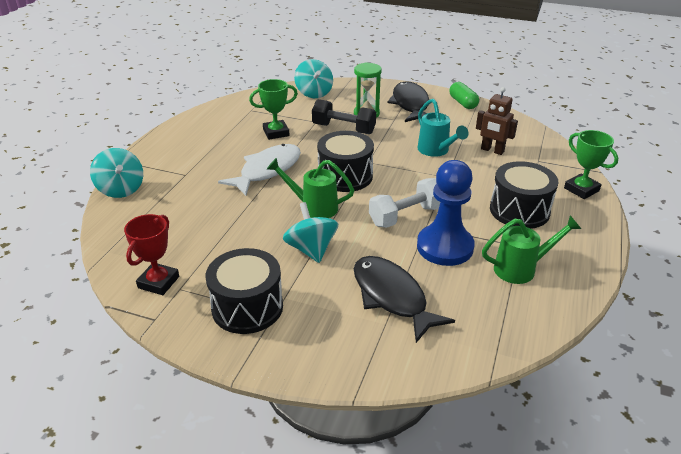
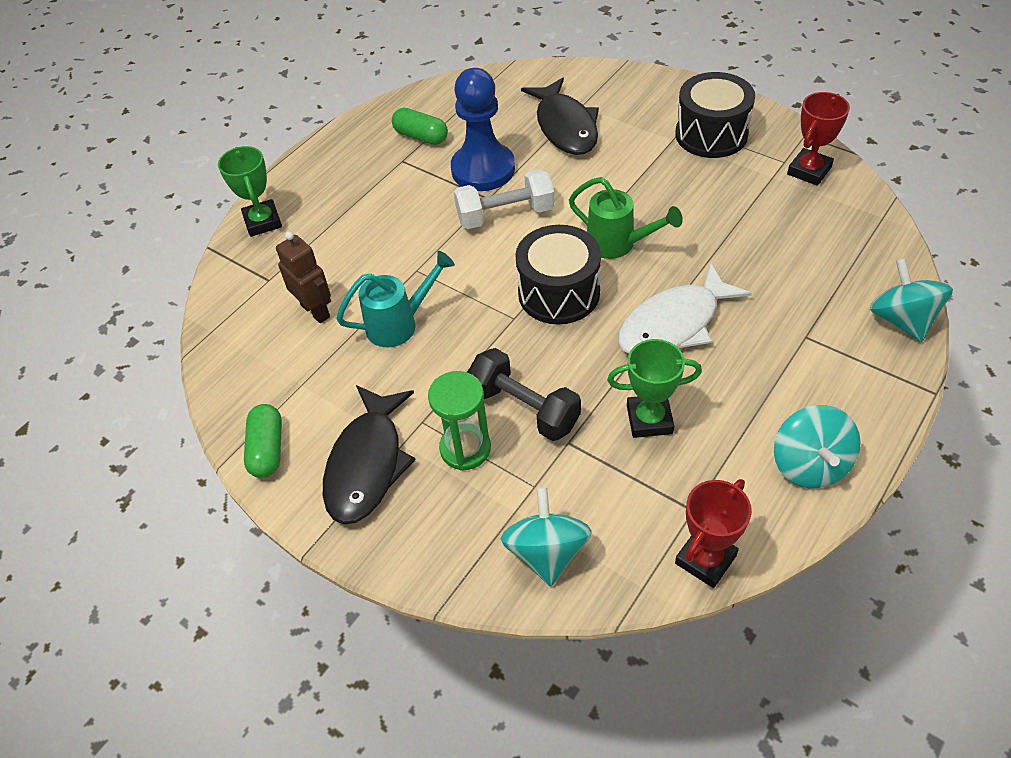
camera: 160 degrees left, 15 degrees up
turquoise spinning top [283,202,338,263] -> turquoise spinning top moved to [774,405,861,488]
turquoise watering can [417,99,469,157] -> turquoise watering can turned 75 degrees clockwise [336,251,455,347]
green watering can [482,216,581,284] -> green capsule [392,108,448,145]
black drum [490,161,558,229] -> none
none -> red trophy [675,479,752,588]

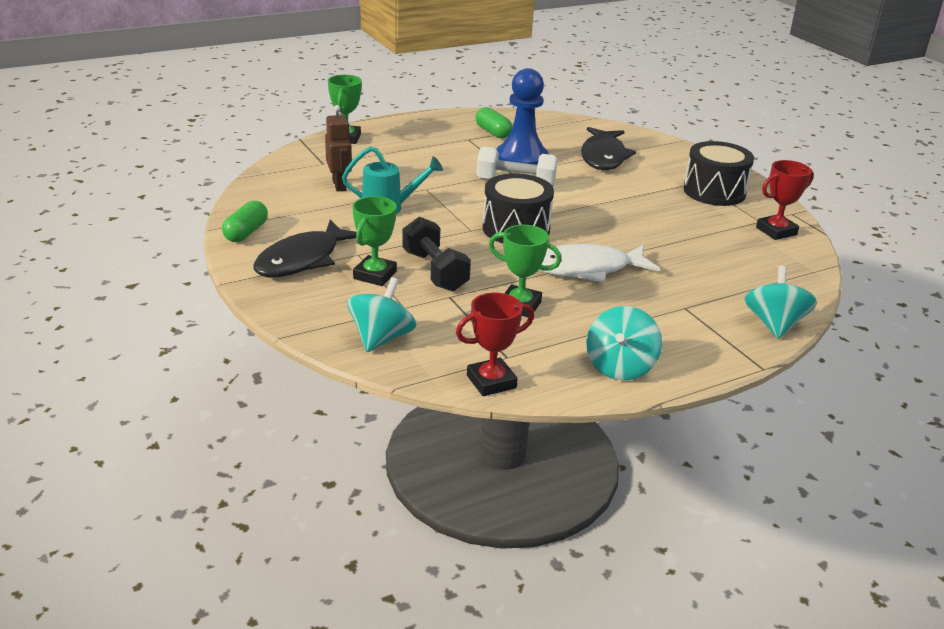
camera: 20 degrees right, 20 degrees down
green hourglass [428,371,491,471] -> green trophy [353,196,397,286]
green watering can [569,177,683,259] -> none

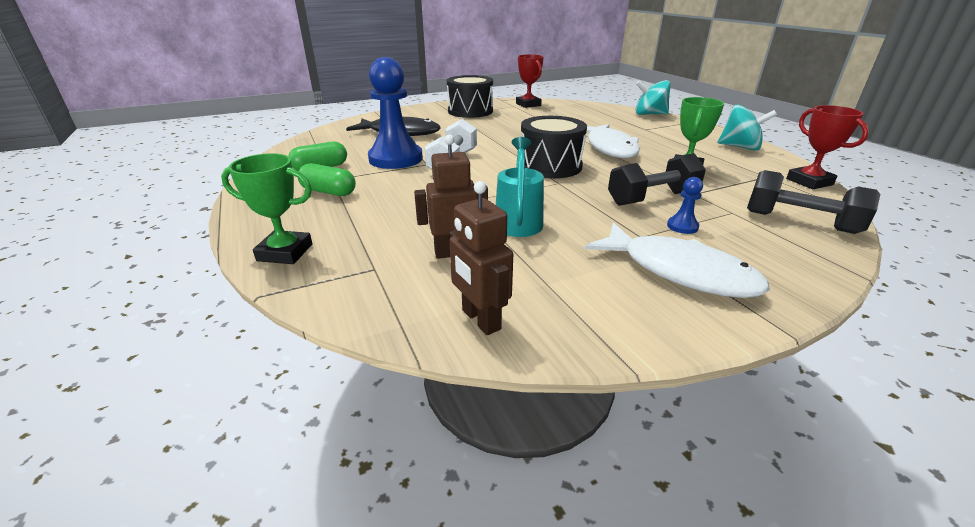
camera: 85 degrees left, 0 degrees up
green capsule [222,201,268,242] -> green capsule moved to [298,163,356,196]
black fish [254,220,356,277] -> white fish [585,222,770,298]
turquoise spinning top [347,277,416,352] -> black dumbbell [747,170,880,234]
green trophy [353,196,397,286] -> blue pawn [667,177,703,234]
none -> brown robot [449,181,513,335]

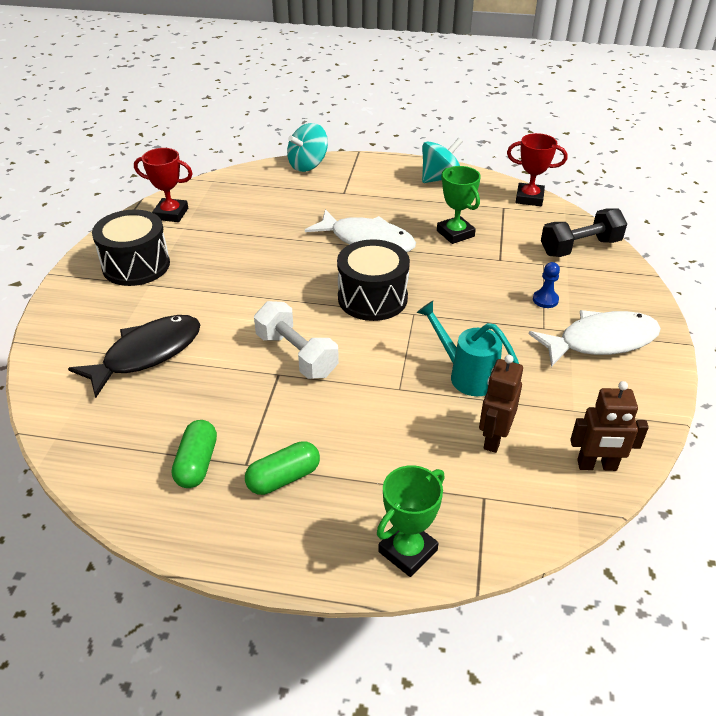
camera: 55 degrees left, 10 degrees up
blue pawn [368,57,423,169] -> none
black dumbbell [608,153,706,206] -> none

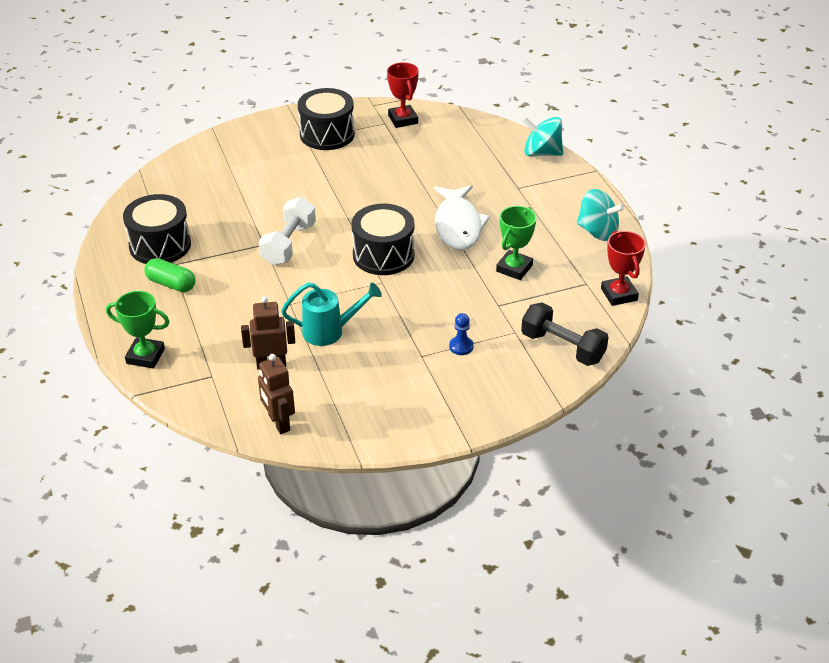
camera: 60 degrees right, 0 degrees up
black fish [68,315,201,398] -> none
green capsule [172,420,217,488] -> black drum [123,194,191,264]
turquoise watering can [417,301,519,396] -> turquoise watering can turned 75 degrees clockwise [281,283,382,346]
white fish [529,310,661,367] -> none

